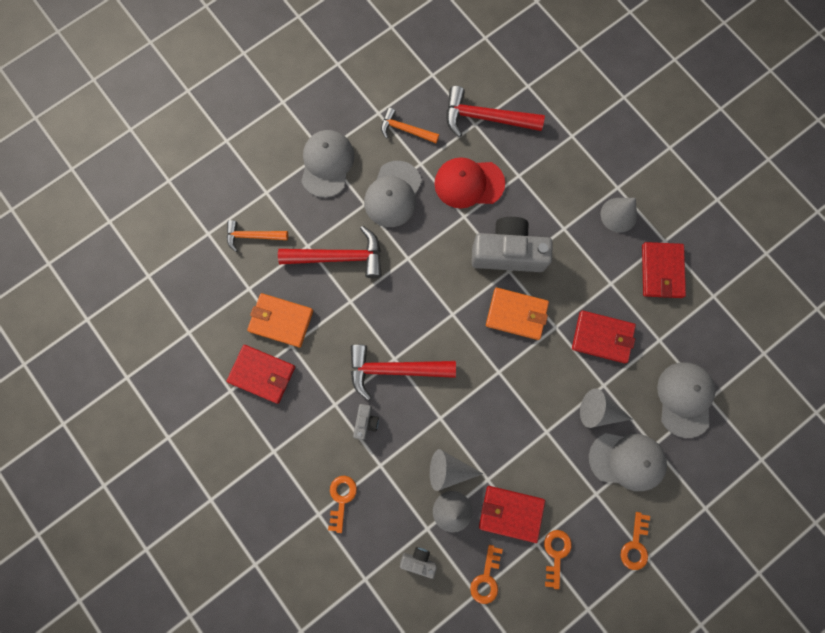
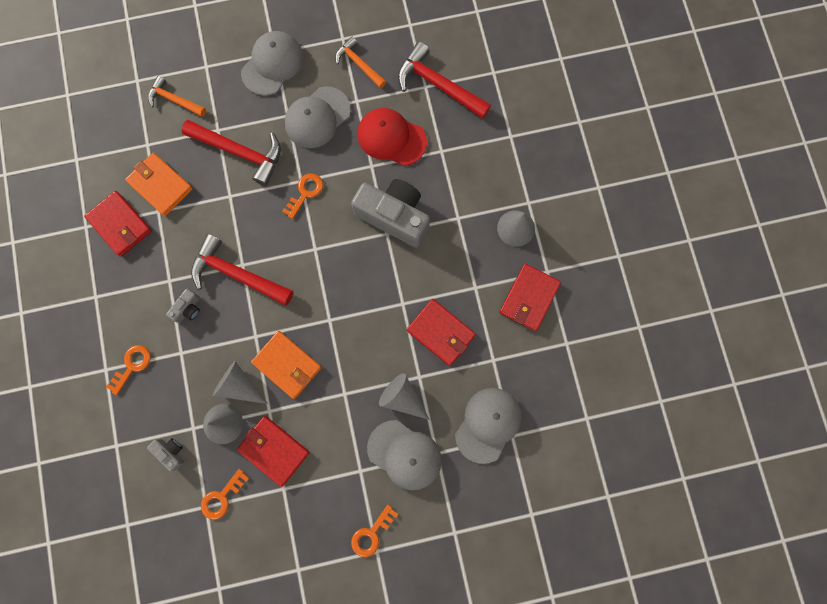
camera: 25 degrees right, 0 degrees up
orange wallet [486,288,549,340] -> orange wallet moved to [251,331,322,399]
orange key [544,530,572,589] -> orange key moved to [282,173,323,219]

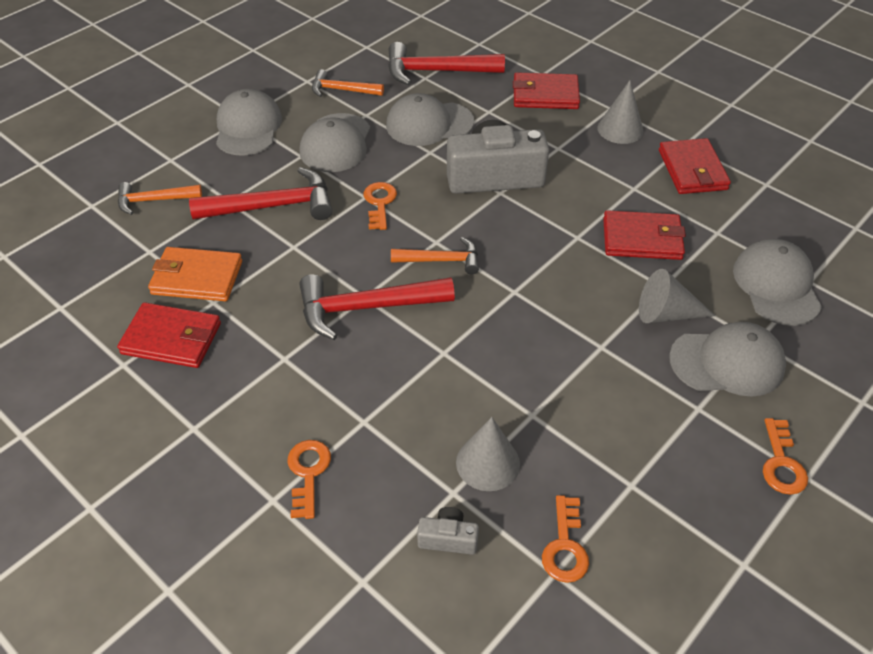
camera: 35 degrees left, 30 degrees down
grey camera [166,289,200,323] -> none
grey cone [213,361,268,404] -> none
red wallet [237,416,310,487] -> red wallet moved to [513,72,580,109]
orange wallet [251,331,322,399] -> none
red cap [357,108,427,166] -> grey cap [386,93,474,146]
none -> orange hammer [391,237,479,274]

